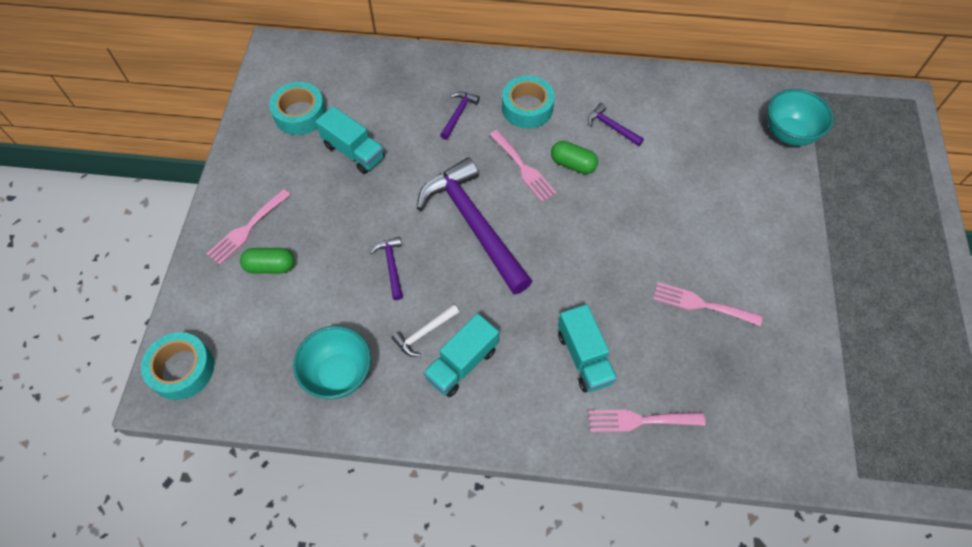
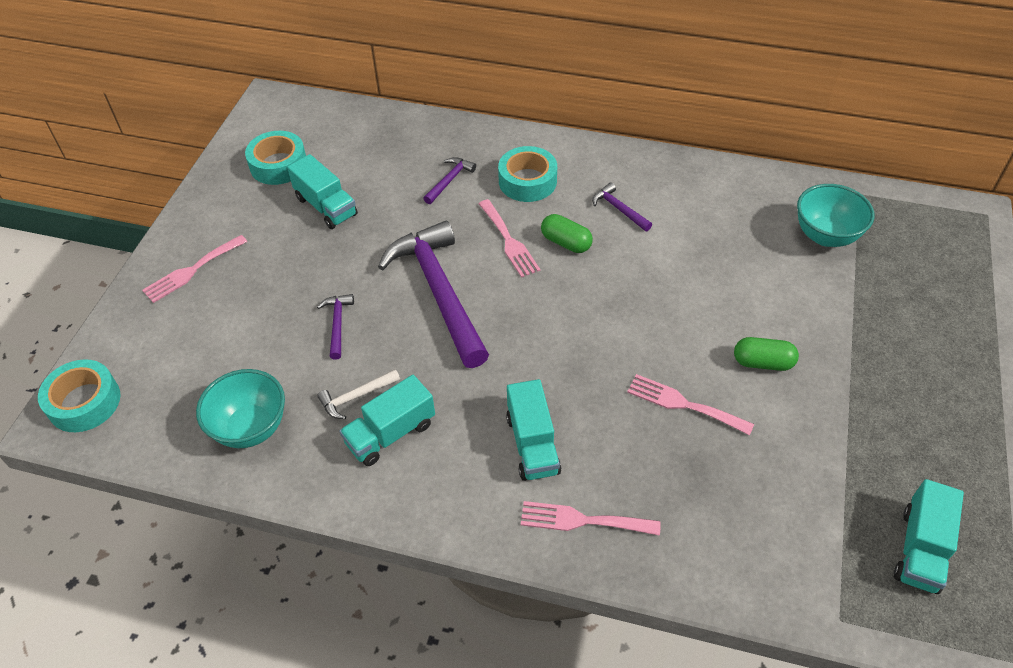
camera: 10 degrees right, 10 degrees down
green capsule [240,248,295,274] -> green capsule moved to [734,337,799,371]
none -> turquoise truck [894,479,964,594]

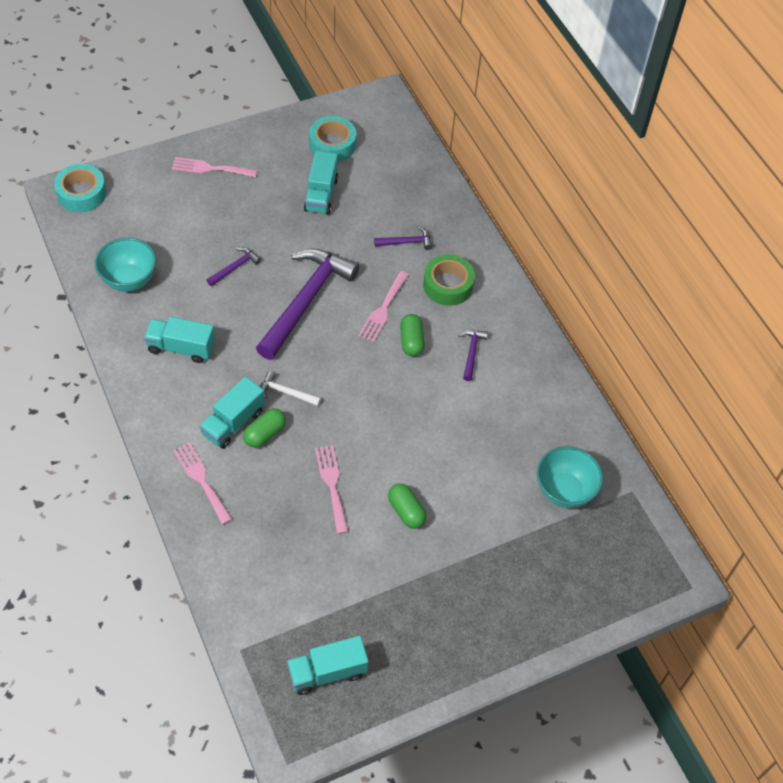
camera: 45 degrees right, 5 degrees up
white hammer [317,369,400,419] -> white hammer moved to [261,371,321,406]
turquoise tape [498,146,557,202] -> green tape [423,254,475,306]
none -> green capsule [243,408,286,448]

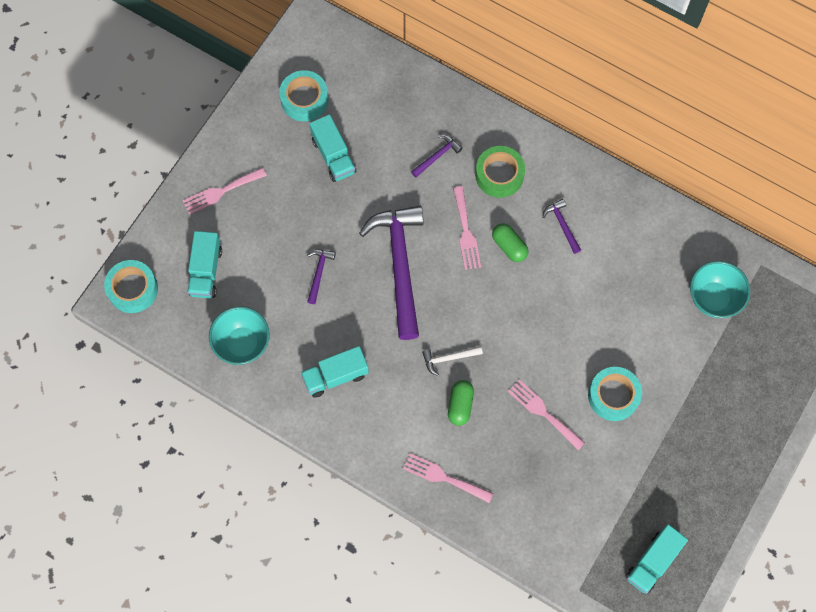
camera: 30 degrees left, 15 degrees up
turquoise truck [199,376,265,449] -> turquoise truck moved to [187,231,222,298]
green capsule [388,483,427,529] -> turquoise tape [588,367,642,421]

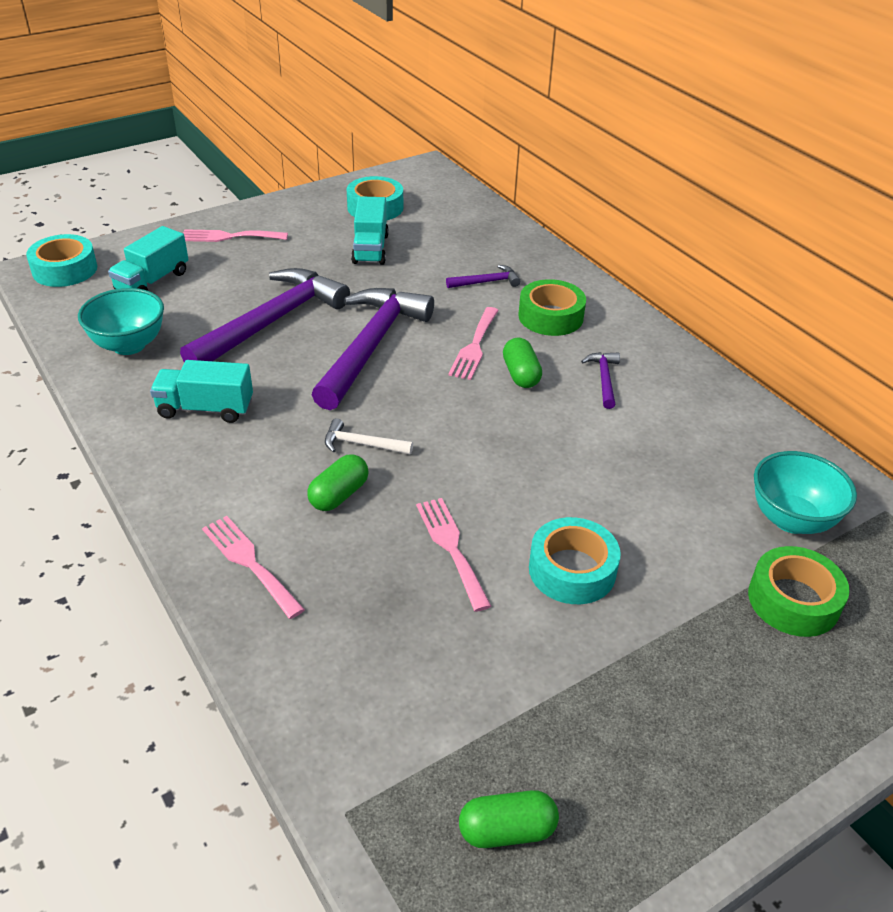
camera: 25 degrees right, 30 degrees down
purple hammer [307,250,336,304] -> purple hammer [180,268,350,362], size x2.37
turquoise truck [625,524,688,594] -> green capsule [459,790,559,848]
none -> green tape [748,546,849,637]

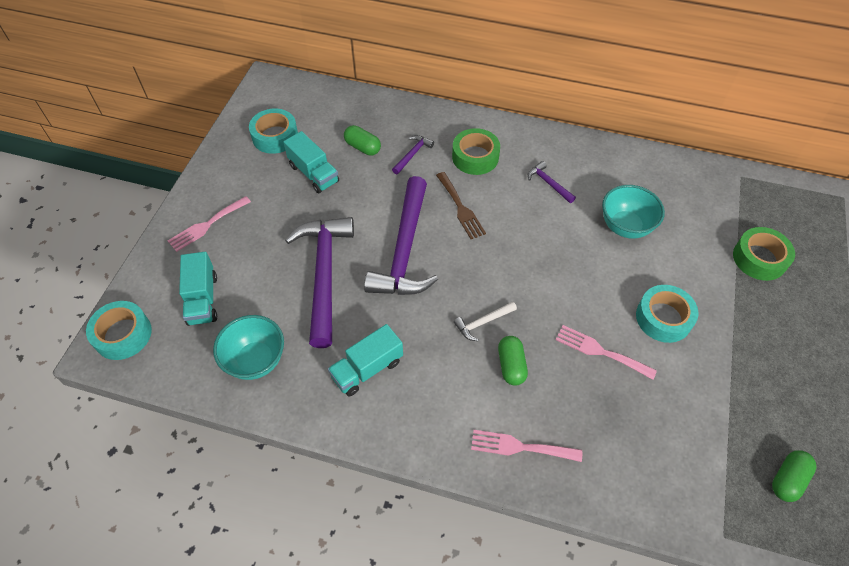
camera: 40 degrees left, 15 degrees up
purple hammer [312,288,434,410] -> purple hammer turned 150 degrees counterclockwise [364,176,438,295]
pink fork [448,307,499,380] -> brown fork [436,172,486,239]
green capsule [503,338,542,388] -> green capsule moved to [344,125,381,156]
turquoise bowl [754,451,857,534] -> turquoise bowl moved to [602,185,665,239]

